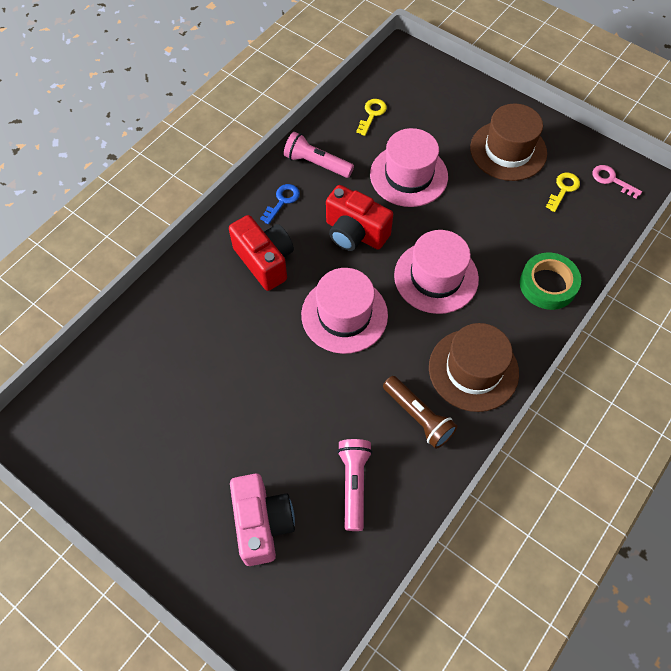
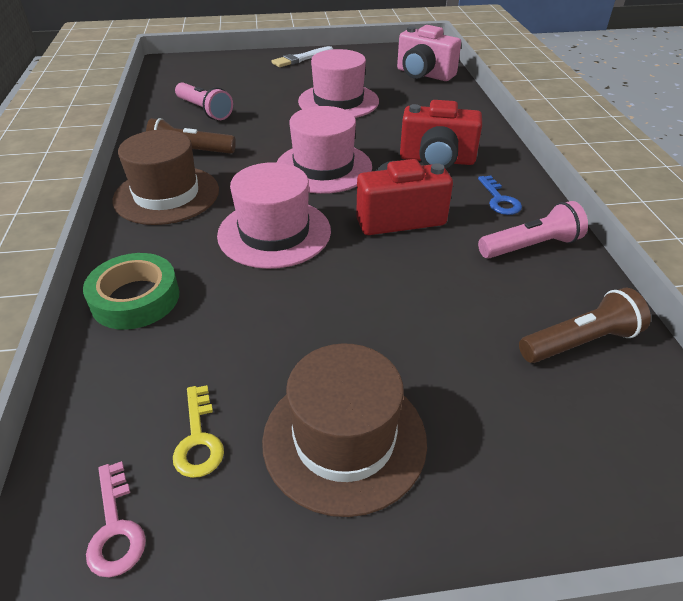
camera: 135 degrees right, 20 degrees down
pink camera [230,474,295,566] -> pink camera moved to [397,25,461,81]
yellow key [356,99,387,136] -> brown flashlight [519,288,651,363]
pink hat [370,128,448,207] -> pink hat moved to [298,49,379,118]
pink key [592,165,642,198] -> pink key turned 75 degrees clockwise [86,461,146,577]
none -> white brush [271,46,333,67]

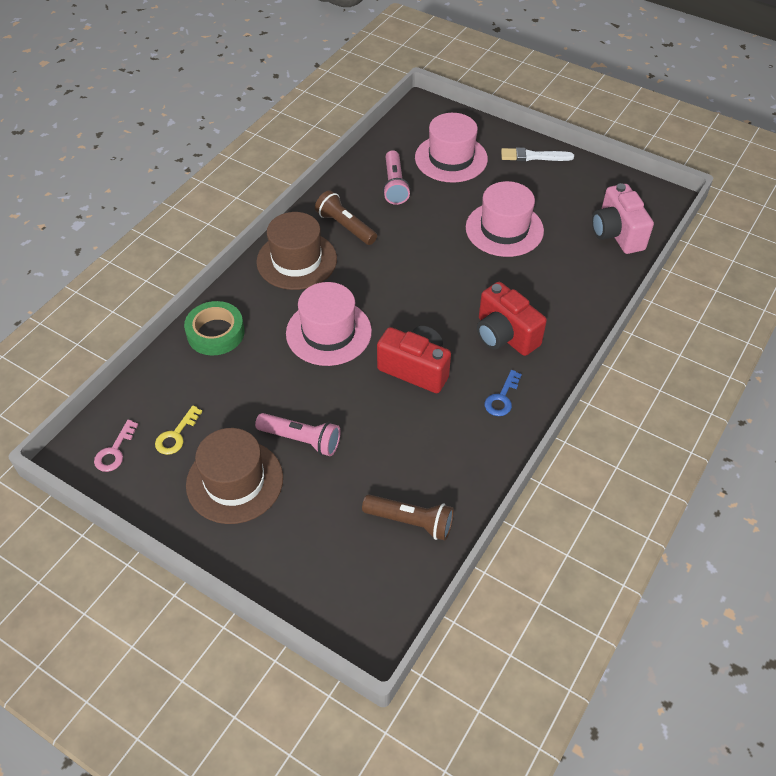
camera: 40 degrees right, 10 degrees up
pink hat [276,106,372,194] -> pink hat moved to [415,113,488,183]
pink flashlight [478,201,588,259] -> pink flashlight moved to [255,413,340,456]

